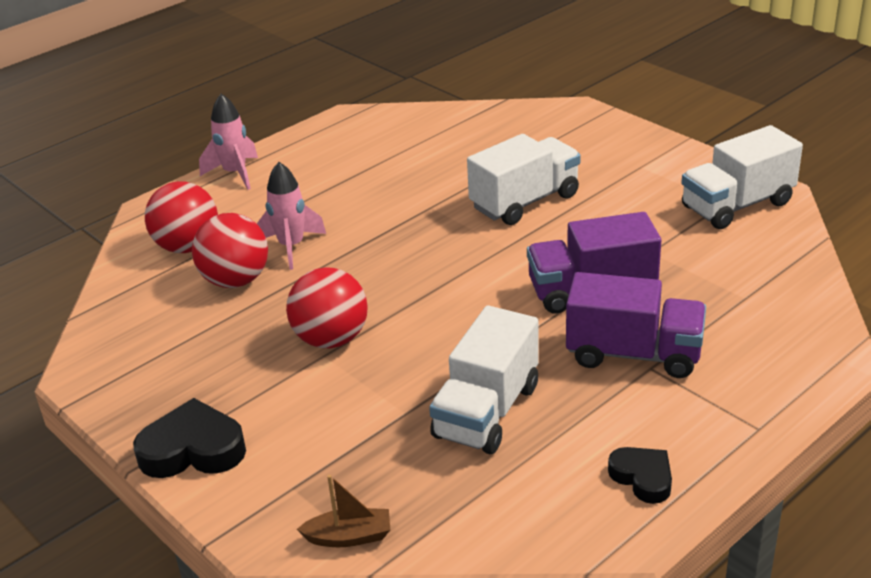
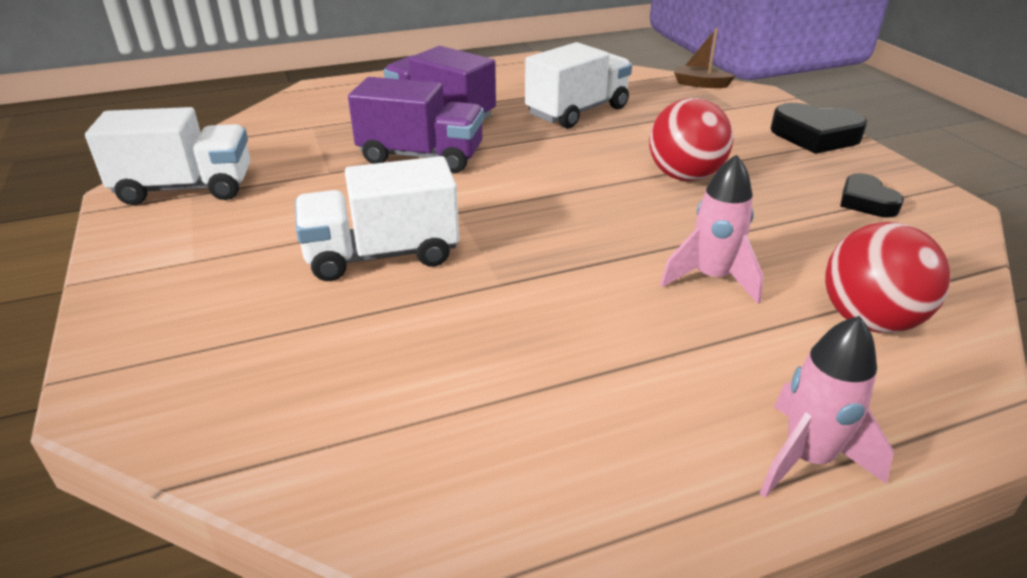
camera: 160 degrees left, 0 degrees up
red ball [192,213,268,288] -> none
black heart [608,447,672,504] -> black heart moved to [840,173,904,217]

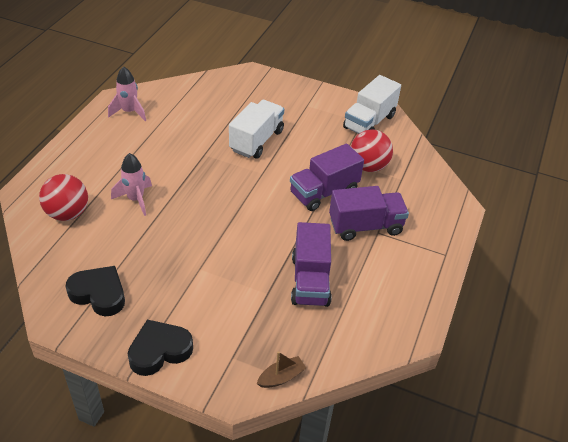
camera: 130 degrees right, 10 degrees up
white truck [525,42,632,129] -> purple truck [291,222,332,307]
red ball [649,98,733,181] -> red ball moved to [351,129,393,172]
pink rocket [759,316,893,498] -> pink rocket moved to [108,66,146,121]
black heart [840,173,904,217] -> black heart [65,266,125,316], size x1.60

